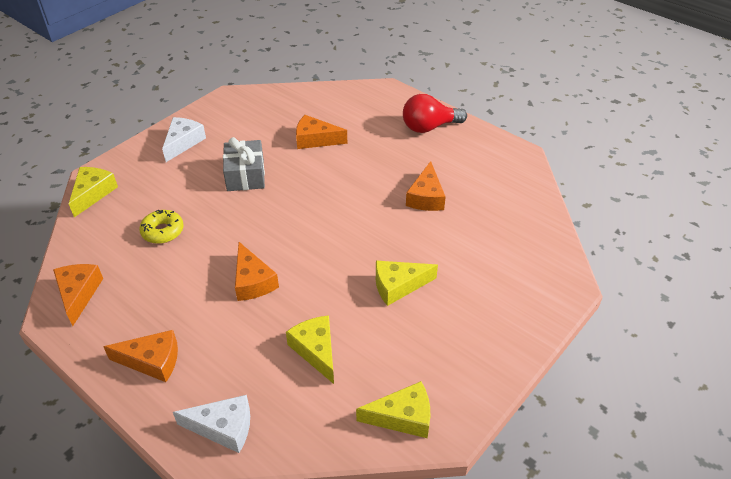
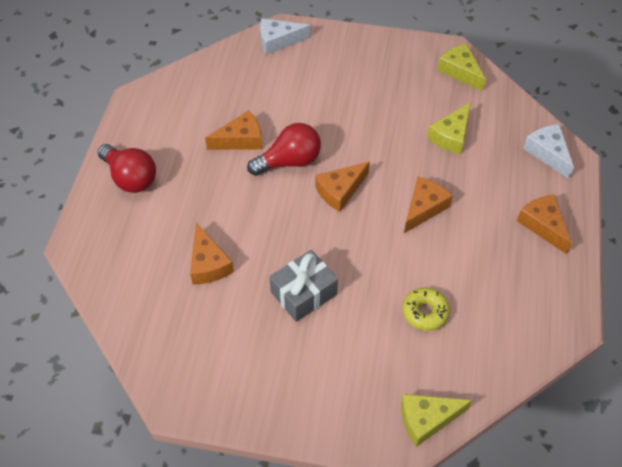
camera: 120 degrees left, 10 degrees up
orange cheese [53,264,103,326] -> orange cheese moved to [315,162,370,212]
white cheese [162,117,206,162] -> white cheese moved to [260,18,311,55]
yellow cheese [376,261,438,306] -> none
none -> red light bulb [247,123,321,176]

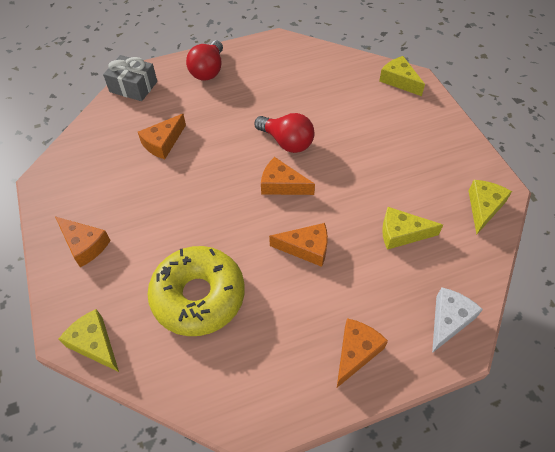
camera: 60 degrees right, 0 degrees up
orange cheese [205,110,262,150] -> orange cheese moved to [55,217,111,267]
white cheese [260,18,311,55] -> yellow cheese [379,56,425,96]
grey gift [269,250,338,322] -> grey gift moved to [103,55,157,101]
yellow donut [402,287,450,331] -> yellow donut [147,246,245,336], size x2.11

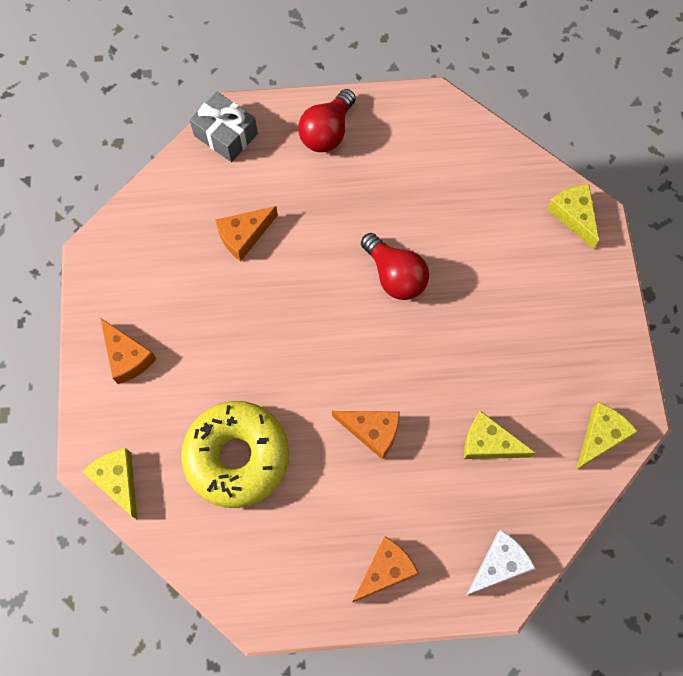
camera: 15 degrees right, 15 degrees up
orange cheese [261,157,315,195] -> none

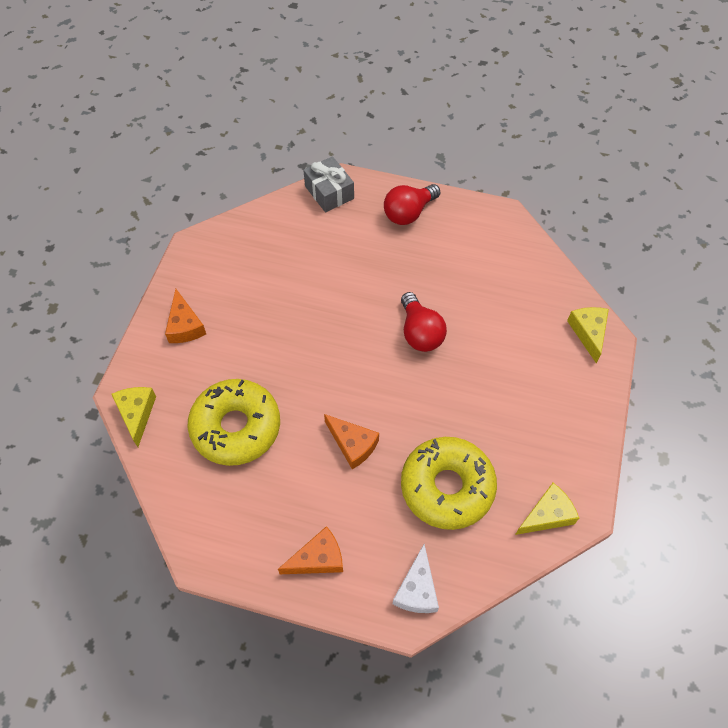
camera: 20 degrees right, 10 degrees down
orange cheese [215,206,278,261] -> none
yellow cheese [464,411,536,459] -> yellow donut [401,437,497,530]
white cheese [466,530,536,595] -> white cheese turned 120 degrees clockwise [393,544,439,613]

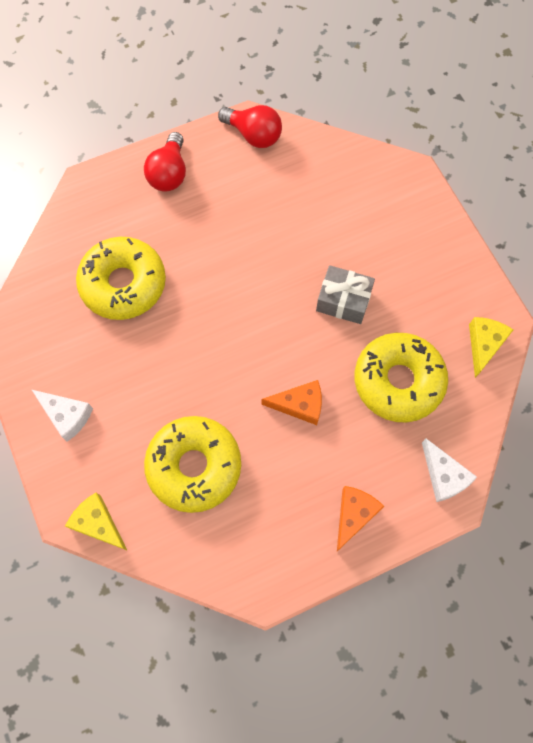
camera: 40 degrees left, 10 degrees up
orange cheese [165,289,206,343] -> white cheese [32,390,93,442]
grey gift [303,156,354,212] -> grey gift moved to [316,265,375,324]
red light bulb [401,292,447,352] -> red light bulb moved to [218,105,282,148]
yellow cheese [567,307,609,363] -> none
none -> yellow donut [76,237,166,320]

